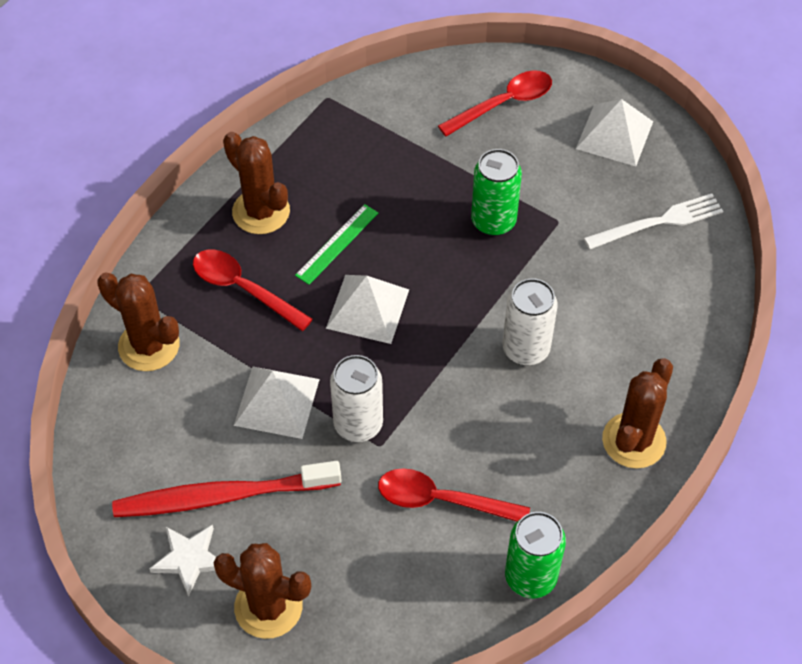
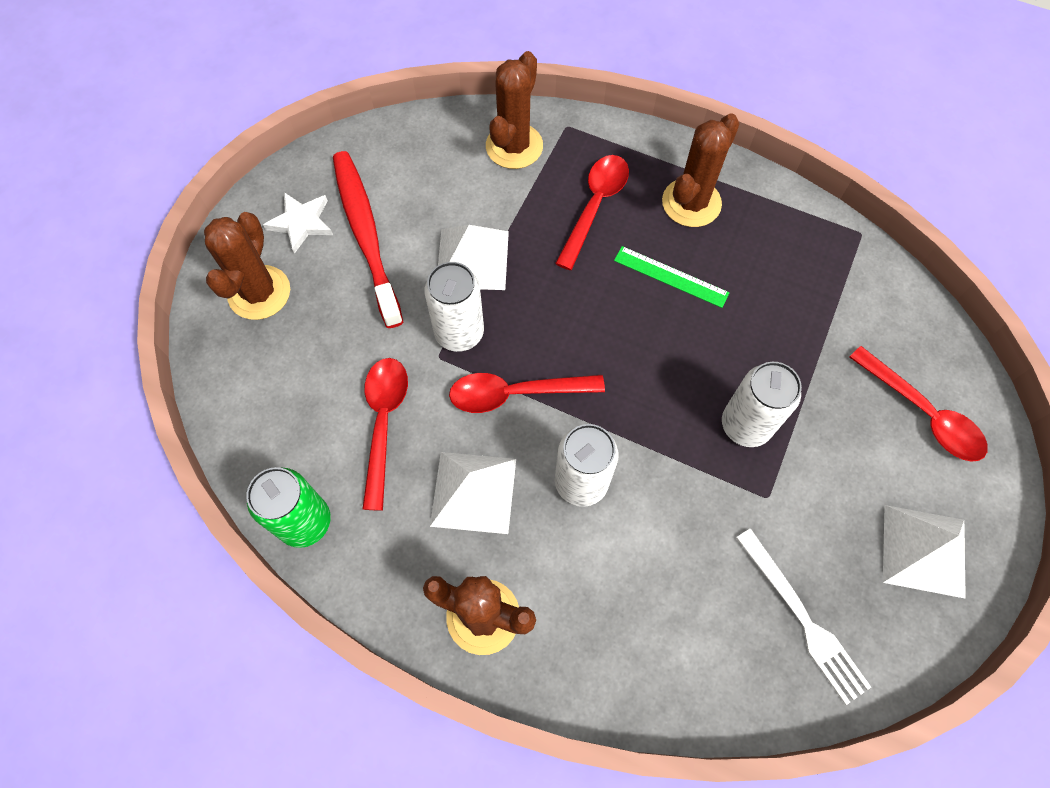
camera: 80 degrees right, 10 degrees up
white pyramid [326,275,409,344] -> white pyramid moved to [430,452,516,534]
green can [471,149,522,236] -> white can [722,362,802,447]
none -> red spoon [449,373,605,413]

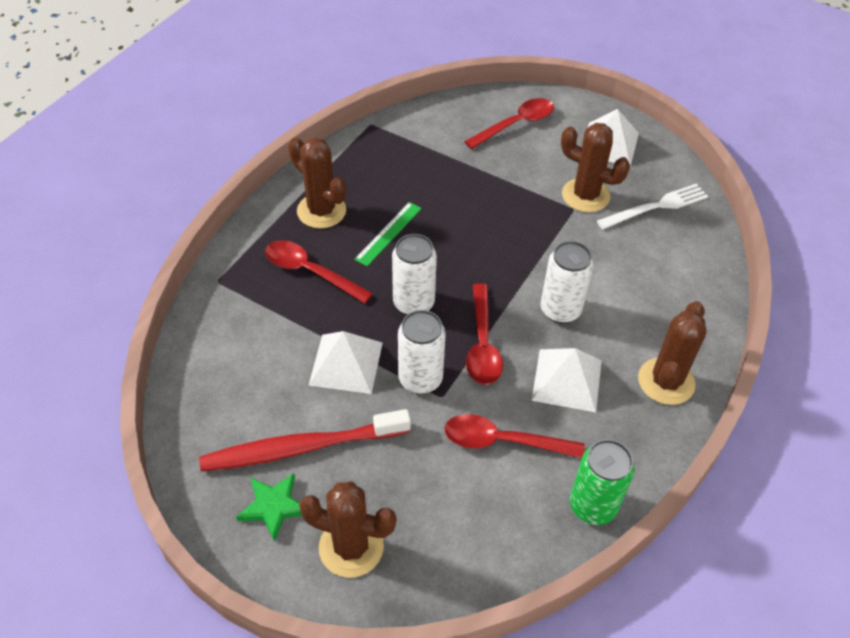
camera: 85 degrees left, 15 degrees down
white star [263,192,333,254] -> green star [236,473,302,542]
brown cactus [486,51,543,169] -> brown cactus moved to [561,123,630,213]
white can [722,362,802,447] -> white can moved to [392,234,437,315]

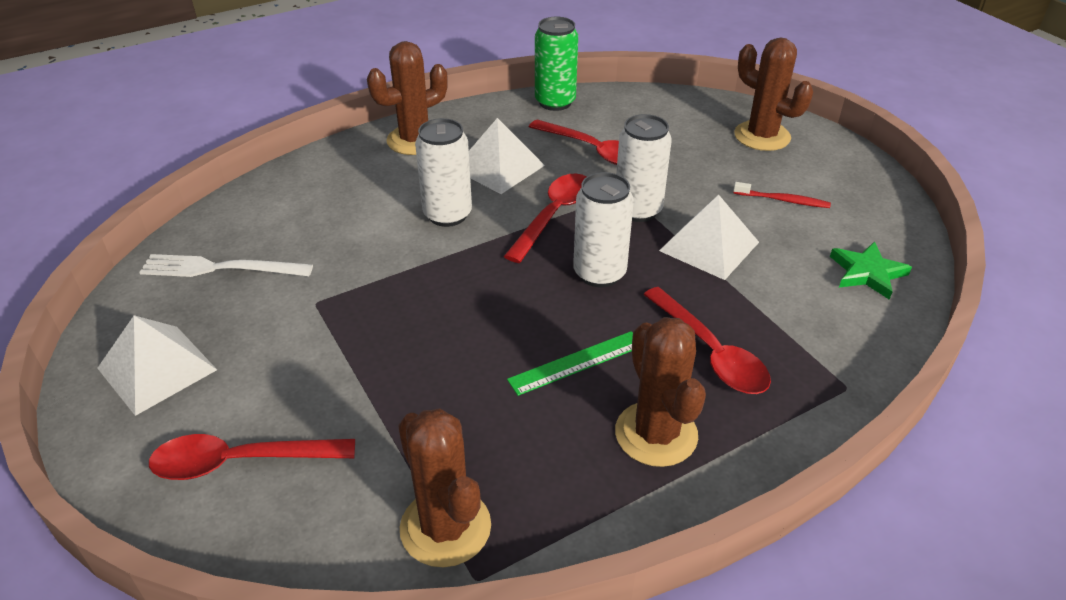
camera: 150 degrees left, 10 degrees down
red toothbrush [199,409,411,472] -> red toothbrush [733,182,831,208], size x0.44
green star [236,473,302,542] -> green star moved to [830,241,912,300]
brown cactus [561,123,630,213] -> brown cactus moved to [398,408,491,567]

